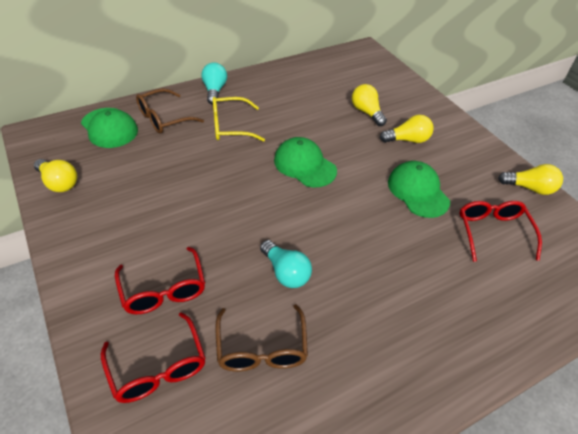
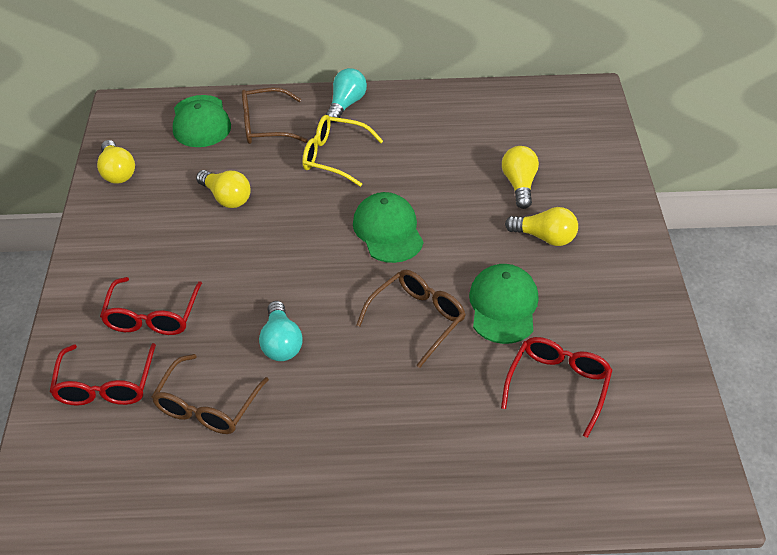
camera: 30 degrees right, 0 degrees up
yellow light bulb [498,164,563,195] -> yellow light bulb moved to [196,170,251,208]
none -> brown glasses [356,270,466,368]

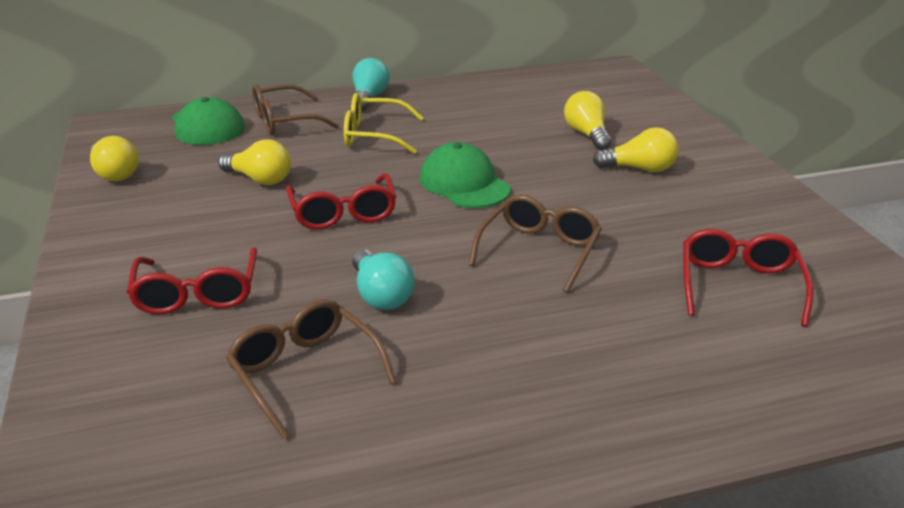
camera: 15 degrees left, 15 degrees down
red glasses [50,343,156,406] -> red glasses moved to [286,173,396,229]
brown glasses [152,354,269,434] -> brown glasses turned 135 degrees clockwise [226,300,397,439]
green cap [469,264,539,344] -> none

